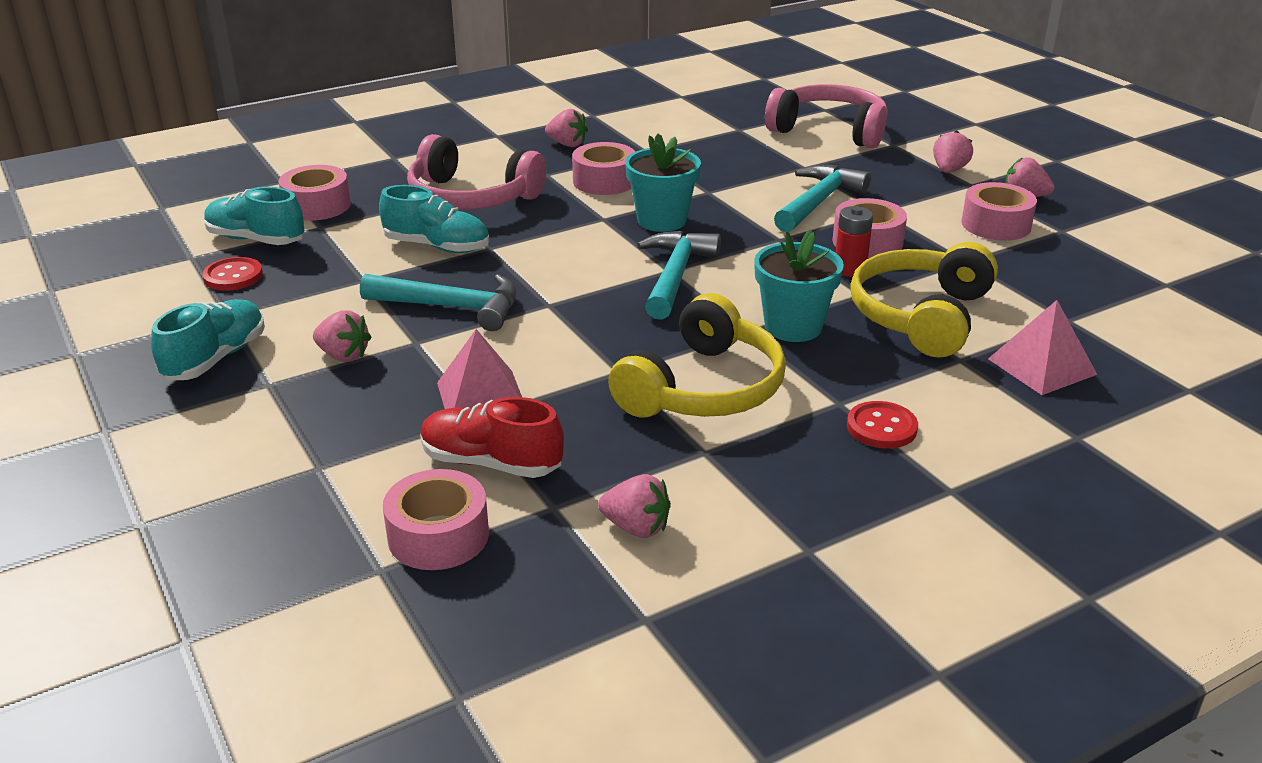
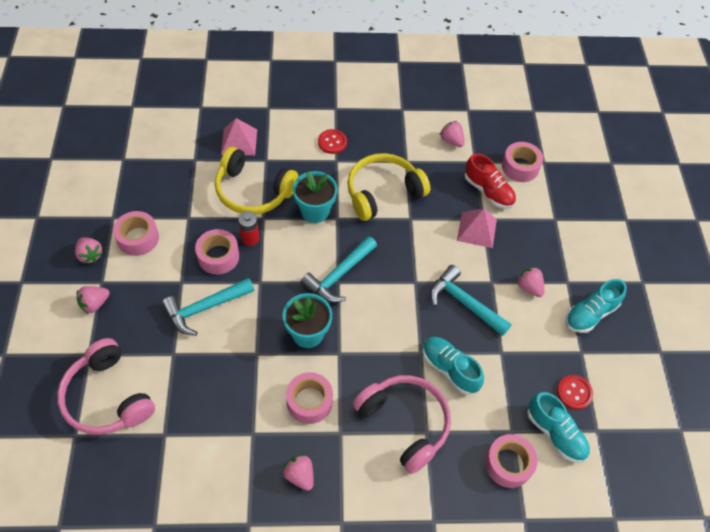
camera: 155 degrees left, 25 degrees up
yellow headphones [850,242,998,358] -> yellow headphones turned 60 degrees clockwise [215,147,298,215]

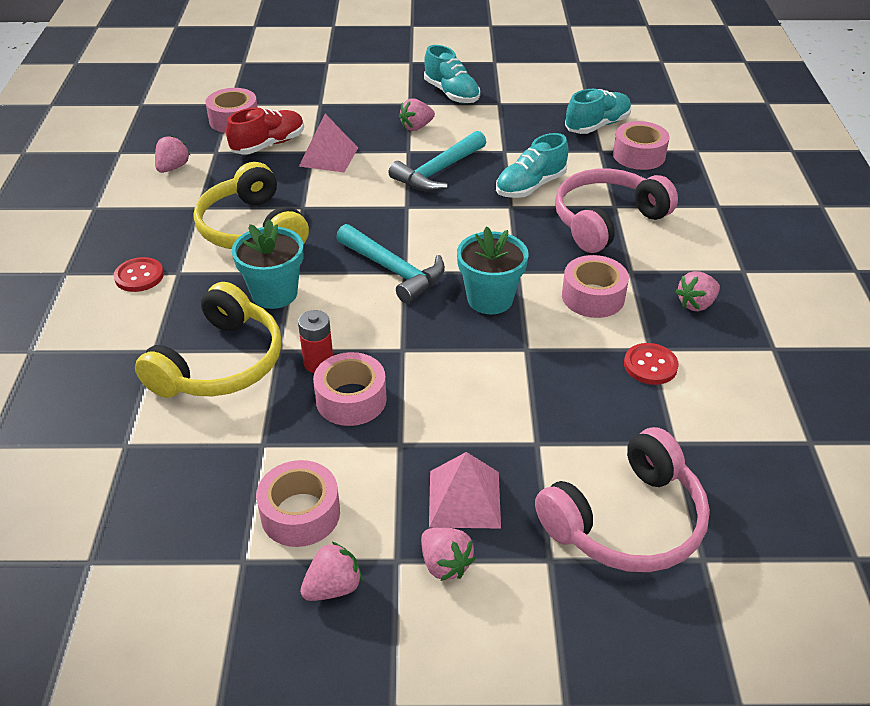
camera: 85 degrees left, 15 degrees down
turquoise hammer [162,278,254,336] -> none
pink pyramid [221,118,257,155] -> pink pyramid moved to [429,452,501,529]
pink strawberry [440,121,465,147] -> pink strawberry turned 150 degrees clockwise [155,135,190,173]
red button [557,375,593,410] -> red button moved to [624,343,679,385]

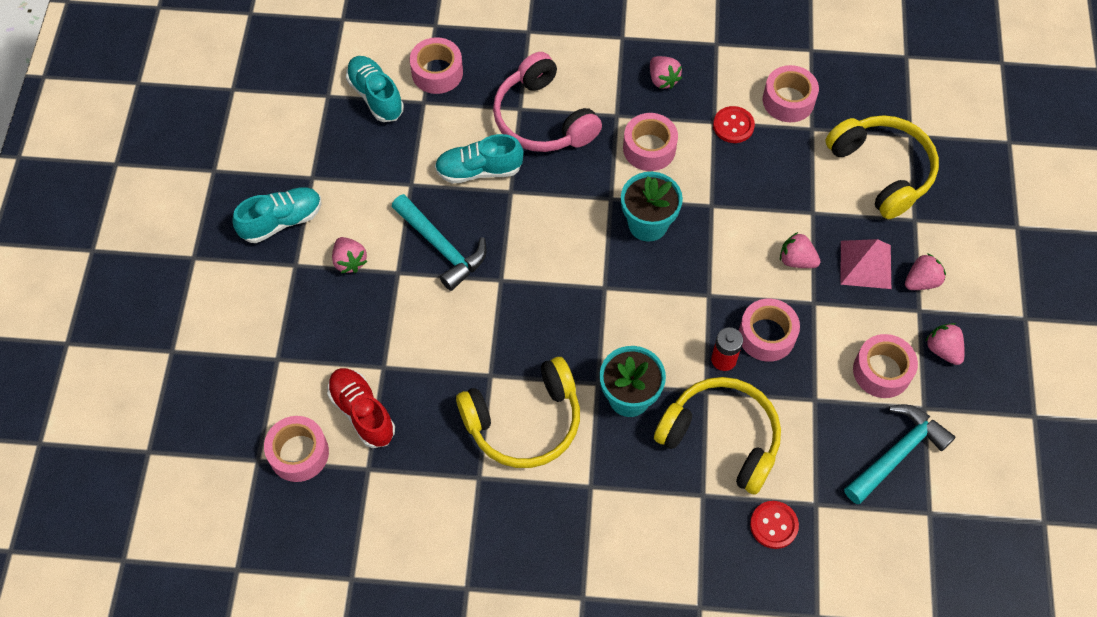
camera: 85 degrees left, 20 degrees up
red button [114,257,164,292] -> red button moved to [750,501,799,549]
pink strawberry [155,135,190,173] -> pink strawberry moved to [780,232,821,268]
pink pyramid [299,114,358,172] -> none
turquoise hammer [336,224,445,304] -> turquoise hammer moved to [844,404,955,504]
turquoise shoe [496,133,569,198] -> turquoise shoe turned 120 degrees clockwise [435,134,524,183]
pink headphones [535,427,710,572] -> yellow headphones [825,115,939,219]
none -> pink tape [763,65,819,122]

